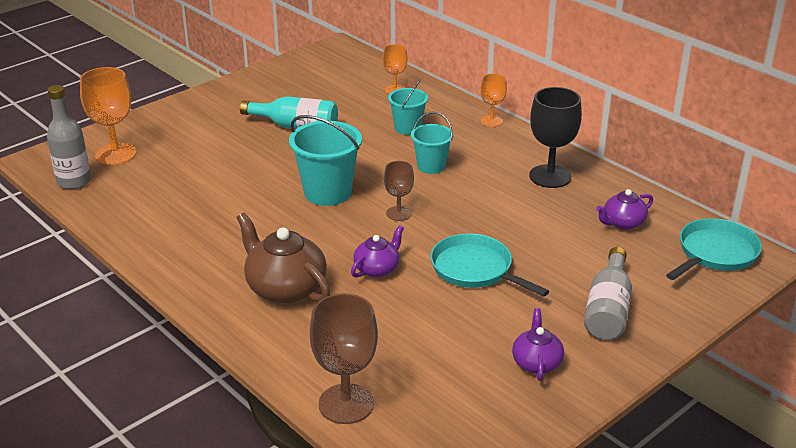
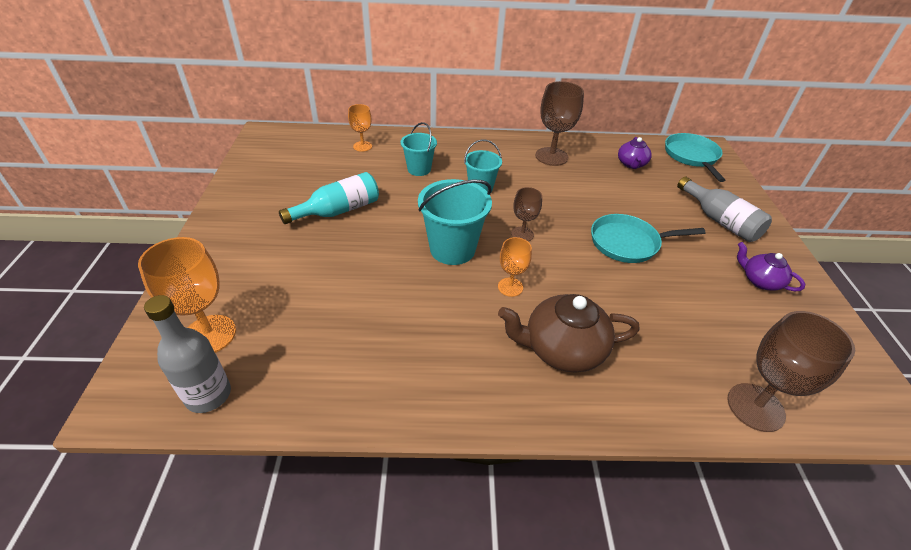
camera: 50 degrees left, 10 degrees up
purple teapot [351,225,404,278] -> none
orange goblet [480,73,507,127] -> orange goblet moved to [498,237,532,297]
black goblet [529,87,582,188] -> brown goblet [535,81,584,166]

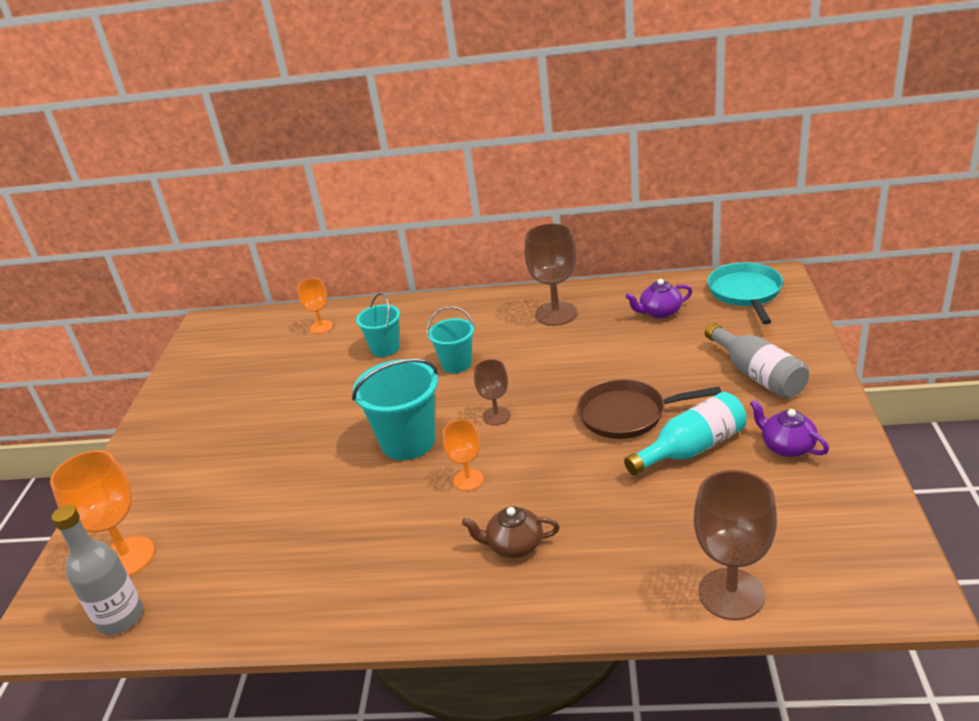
camera: 10 degrees right, 10 degrees down
turquoise bottle [279,172,379,224] -> turquoise bottle moved to [624,392,746,475]
brown teapot [498,294,639,372] -> brown teapot [462,506,560,558], size x0.58
turquoise pan [591,214,706,263] -> brown pan [577,379,721,439]
purple teapot [618,137,652,169] -> purple teapot turned 60 degrees clockwise [625,279,692,319]

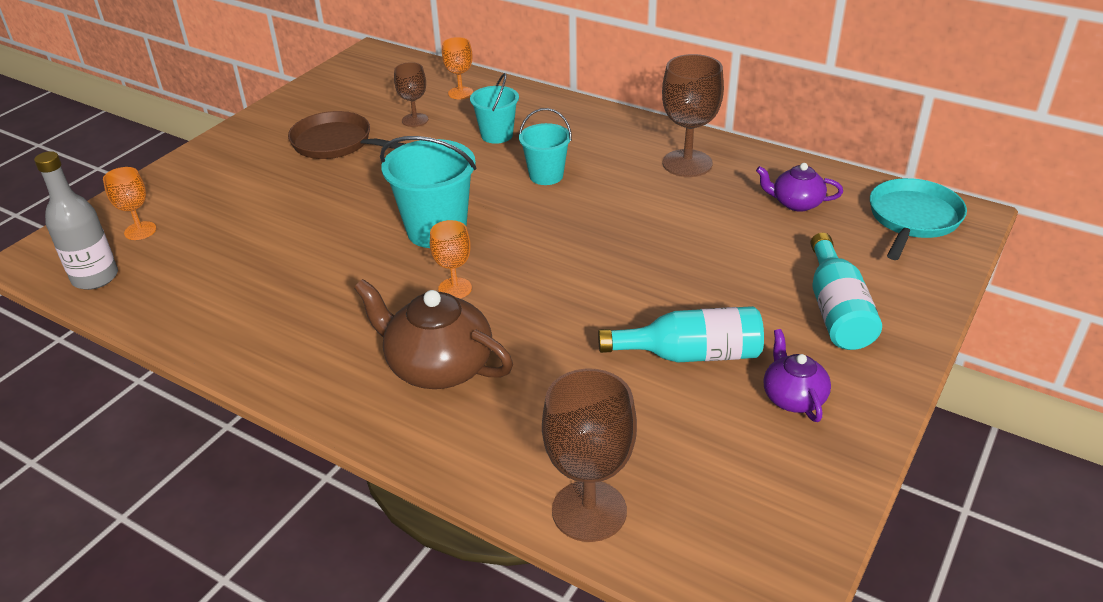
camera: 25 degrees right, 5 degrees up
orange goblet [50,450,155,576] -> orange goblet [103,167,156,240], size x0.58
brown teapot [462,506,560,558] -> brown teapot [354,279,513,389], size x1.72
brown goblet [474,359,511,425] -> brown goblet moved to [394,62,428,127]
brown pan [577,379,721,439] -> brown pan moved to [288,111,405,159]
grey bottle [705,323,809,399] -> turquoise bottle [810,233,882,350]

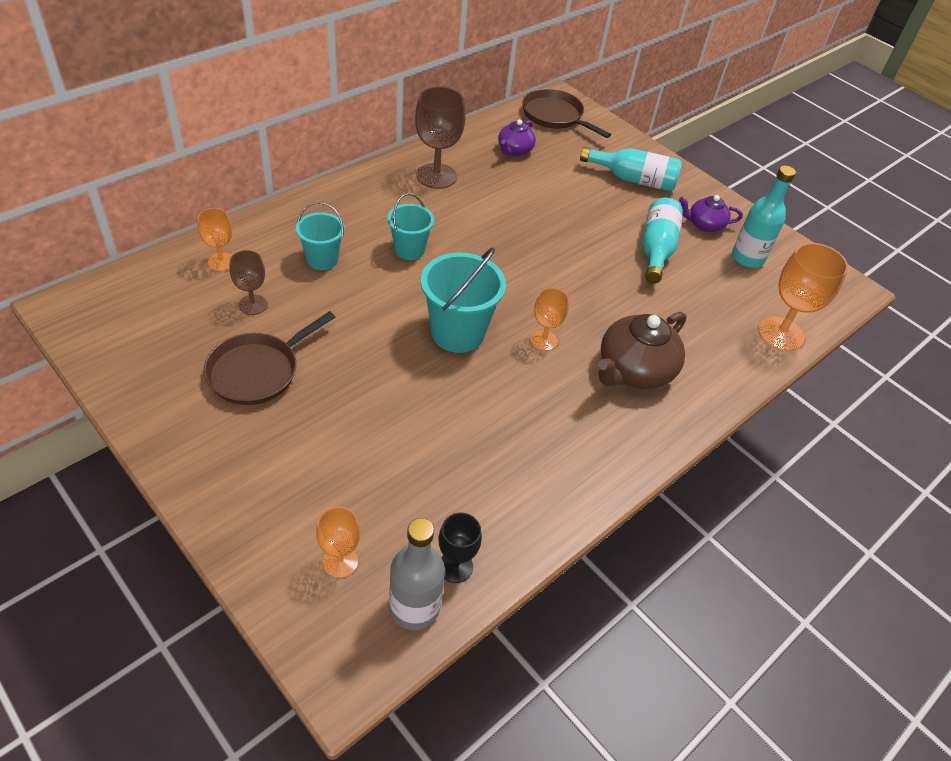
camera: 80 degrees left, 10 degrees up
brown goblet [542,368,637,542] -> orange goblet [758,243,848,351]
turquoise pan [870,178,967,260] -> brown pan [522,89,611,138]
none -> black goblet [438,513,482,583]
none -> turquoise bottle [732,166,796,268]

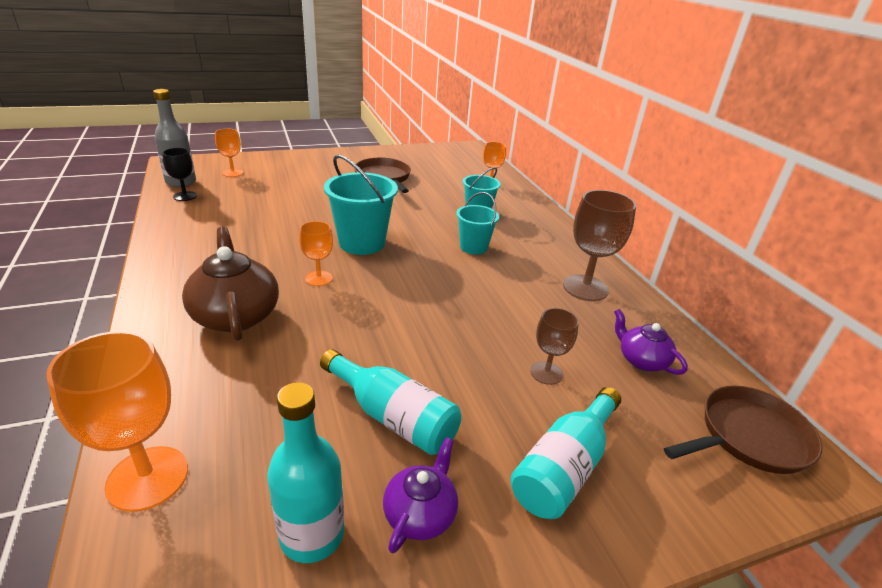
camera: 115 degrees right, 15 degrees down
brown goblet [229,250,267,315] -> brown goblet moved to [531,308,579,385]

